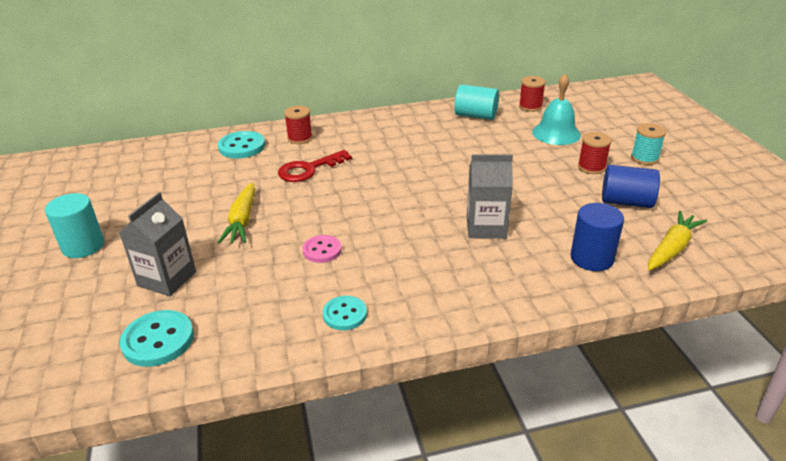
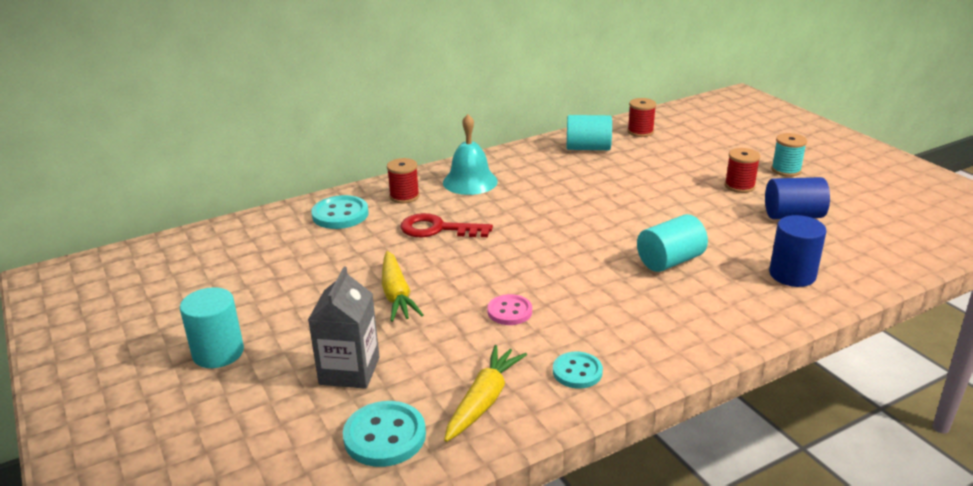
camera: 15 degrees left, 5 degrees down
red key [278,150,352,182] -> red key turned 60 degrees clockwise [400,213,493,237]
grey carton [467,154,513,239] -> turquoise cylinder [637,214,708,272]
turquoise bell [532,74,581,145] -> turquoise bell moved to [443,114,498,195]
yellow carrot [648,211,707,270] -> yellow carrot moved to [444,345,527,442]

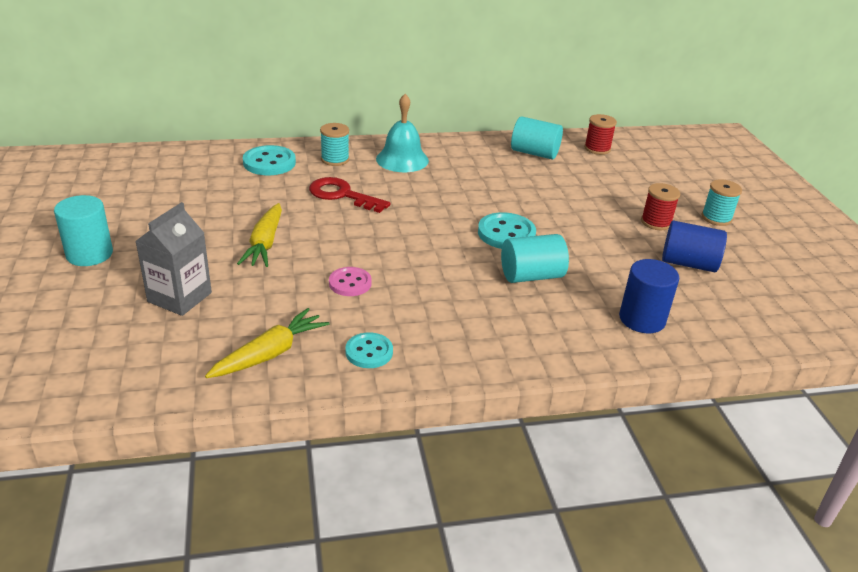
camera: 15 degrees right, 5 degrees up
turquoise button [343,401,426,467] -> turquoise button moved to [478,212,536,249]
red spool [387,158,419,203] -> turquoise spool [320,123,349,166]

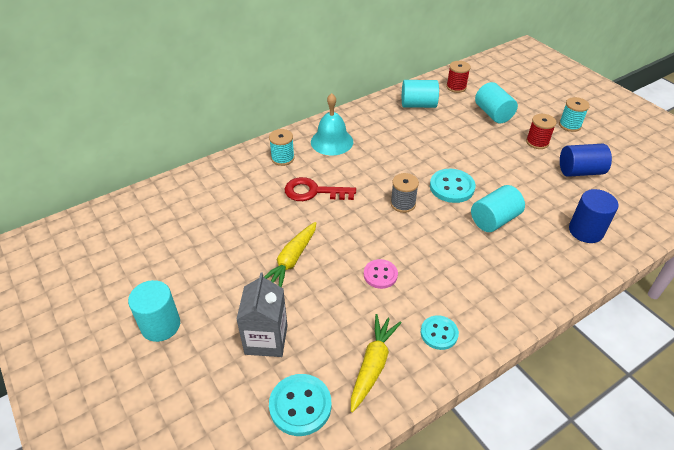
camera: 20 degrees left, 10 degrees up
yellow carrot [237,203,282,267] -> yellow carrot turned 45 degrees clockwise [264,222,316,287]
turquoise button [243,145,296,175] -> turquoise button moved to [269,374,331,436]
none -> grey spool [390,173,419,213]
none -> turquoise cylinder [475,82,518,124]

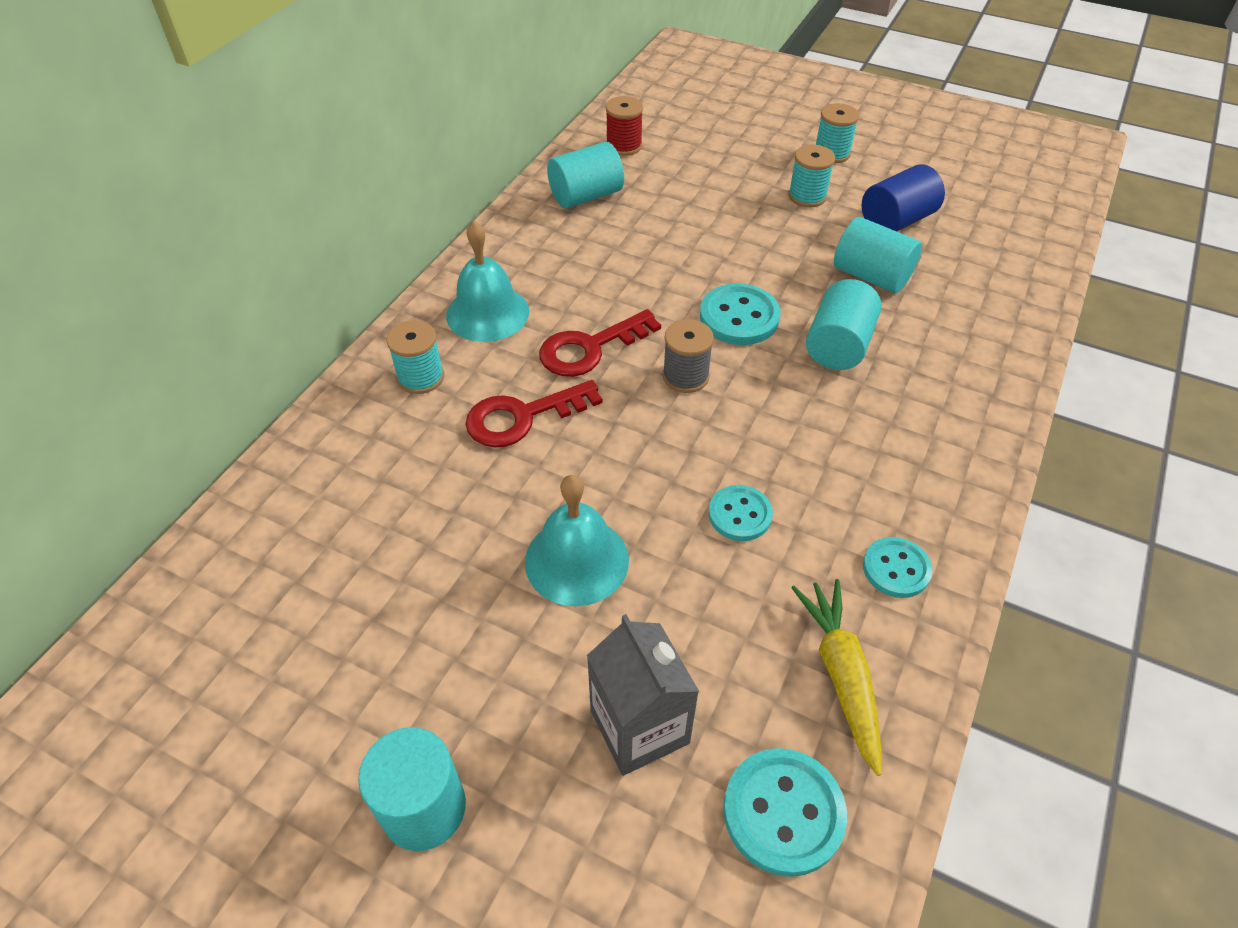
camera: 30 degrees left, 5 degrees up
yellow carrot [264,222,316,287] -> turquoise bell [525,475,629,606]
pink button [364,259,398,289] -> turquoise button [708,485,773,541]
turquoise cylinder [475,82,518,124] -> turquoise cylinder moved to [834,217,922,293]
red spool [526,114,557,149] -> turquoise spool [788,145,835,207]
blue cylinder [569,189,618,243] -> none
none -> red key [539,309,661,377]

